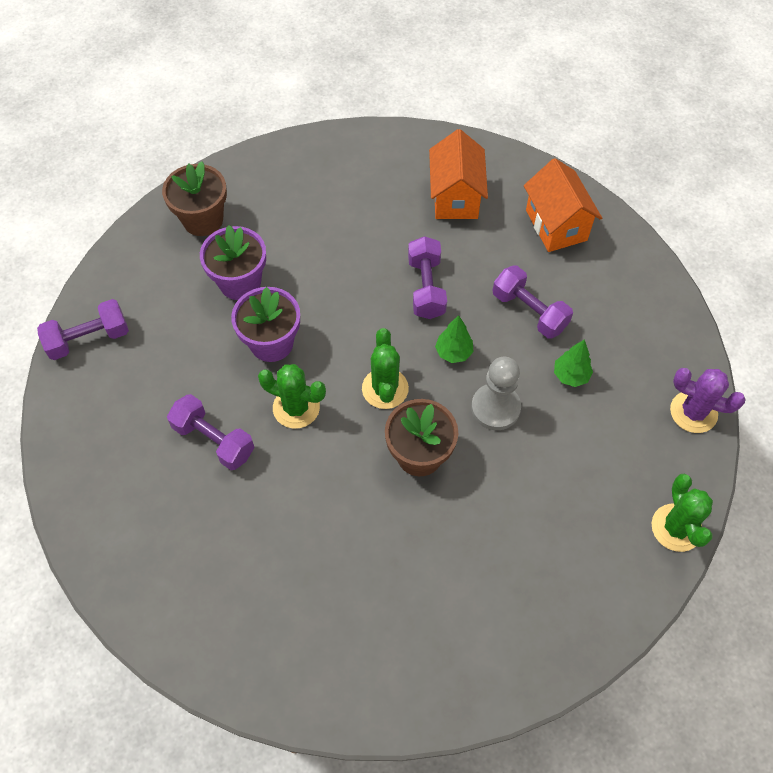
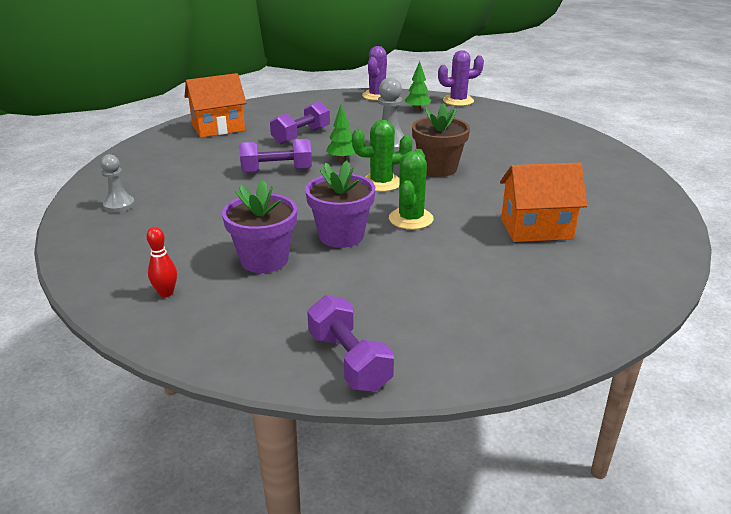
camera: 95 degrees left, 30 degrees down
brown flower pot [162,161,227,236] -> red bowling pin [147,227,177,297]
purple dumbbell [167,394,255,470] -> none
orange house [429,129,488,219] -> orange house moved to [500,163,587,242]
green tree [554,339,593,387] -> green tree moved to [405,61,431,111]
green cactus [652,474,713,552] -> purple cactus [438,50,484,106]
none -> grey pawn [100,154,135,213]

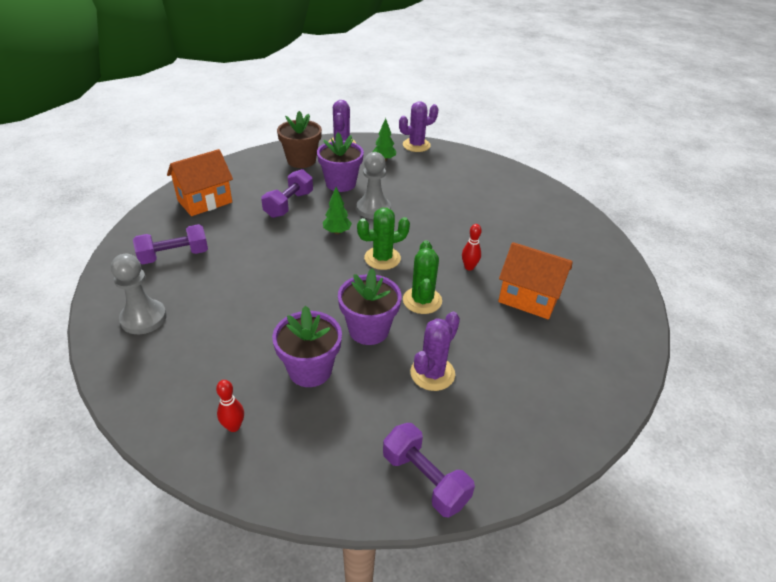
camera: 15 degrees left, 10 degrees up
grey pawn [100,154,135,213] -> grey pawn [111,254,167,334], size x1.50
purple dumbbell [239,139,312,173] -> purple dumbbell moved to [133,224,208,264]
brown flower pot [412,103,470,177] -> brown flower pot moved to [277,111,322,168]
orange house [500,163,587,242] -> orange house turned 45 degrees clockwise [498,242,573,319]
none -> purple flower pot [317,132,364,192]
none -> purple cactus [410,312,460,391]
none -> red bowling pin [462,224,482,270]

